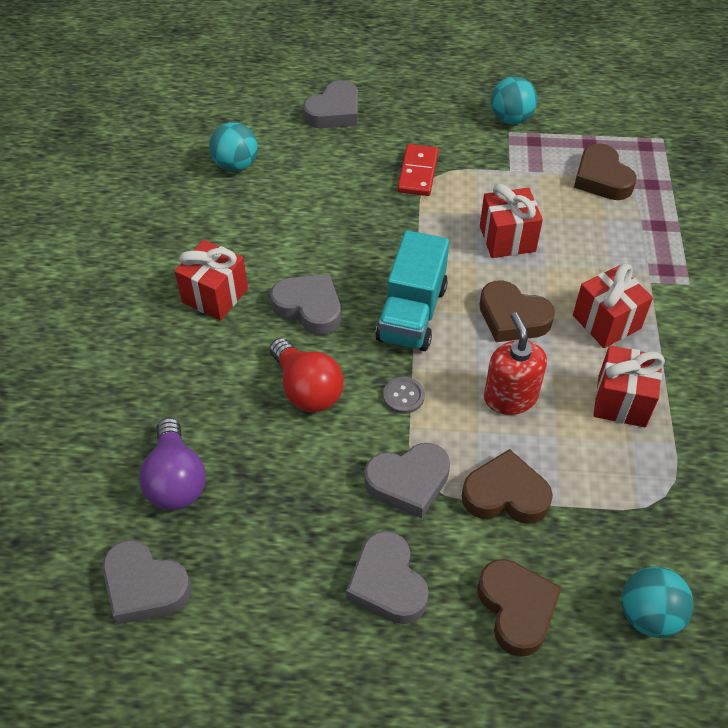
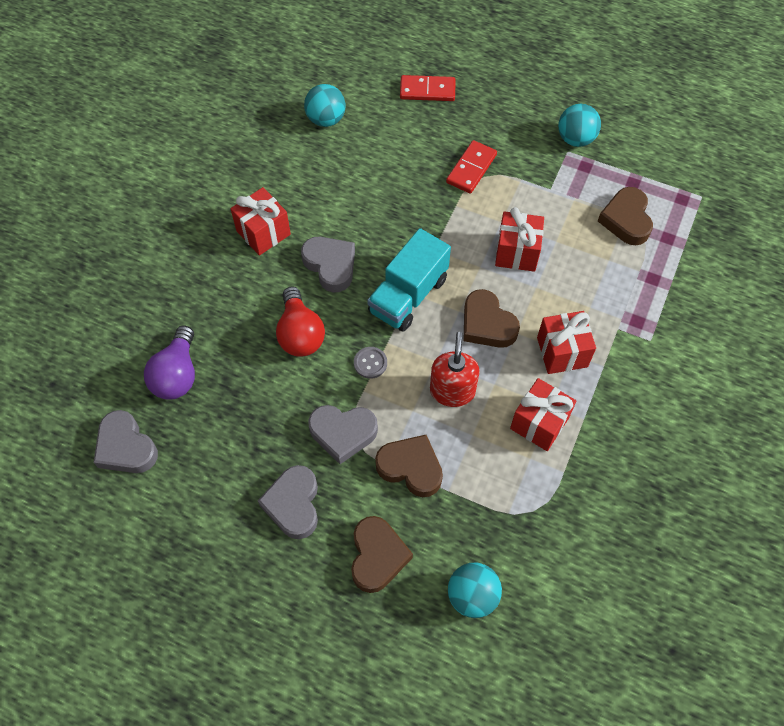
camera: 20 degrees right, 10 degrees up
grey heart [303,80,358,128] -> red domino [400,75,456,101]

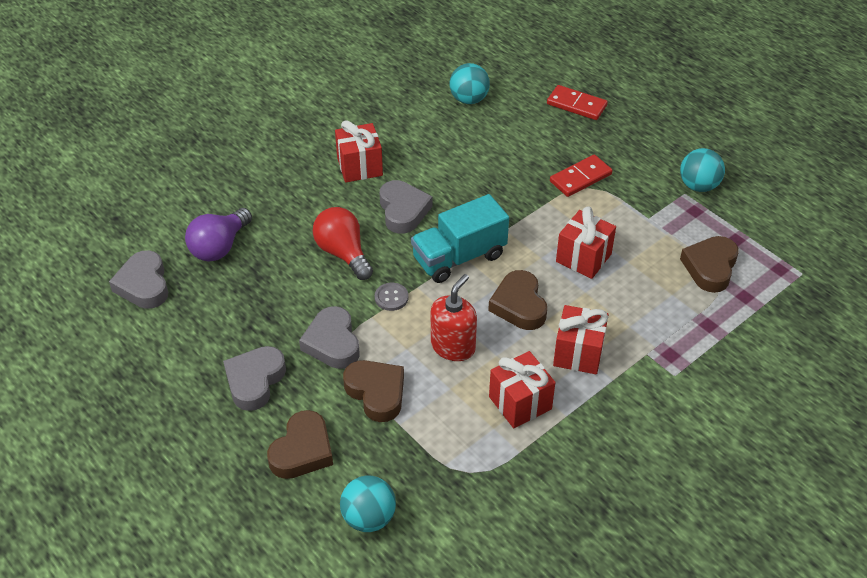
camera: 25 degrees right, 15 degrees down
red light bulb [276,287,325,357] -> red light bulb turned 135 degrees clockwise [313,207,373,280]
grey heart [308,405,378,464] -> grey heart turned 45 degrees clockwise [299,306,360,369]

